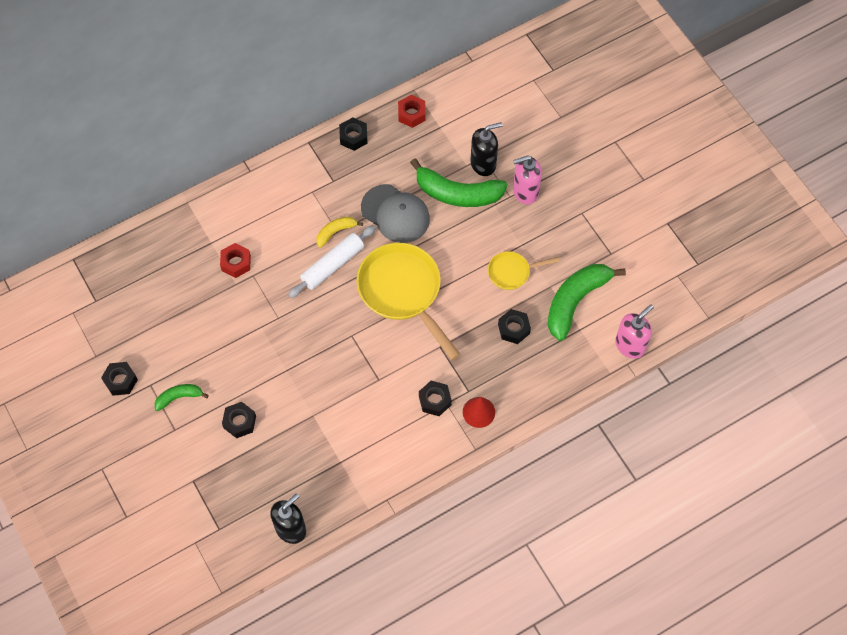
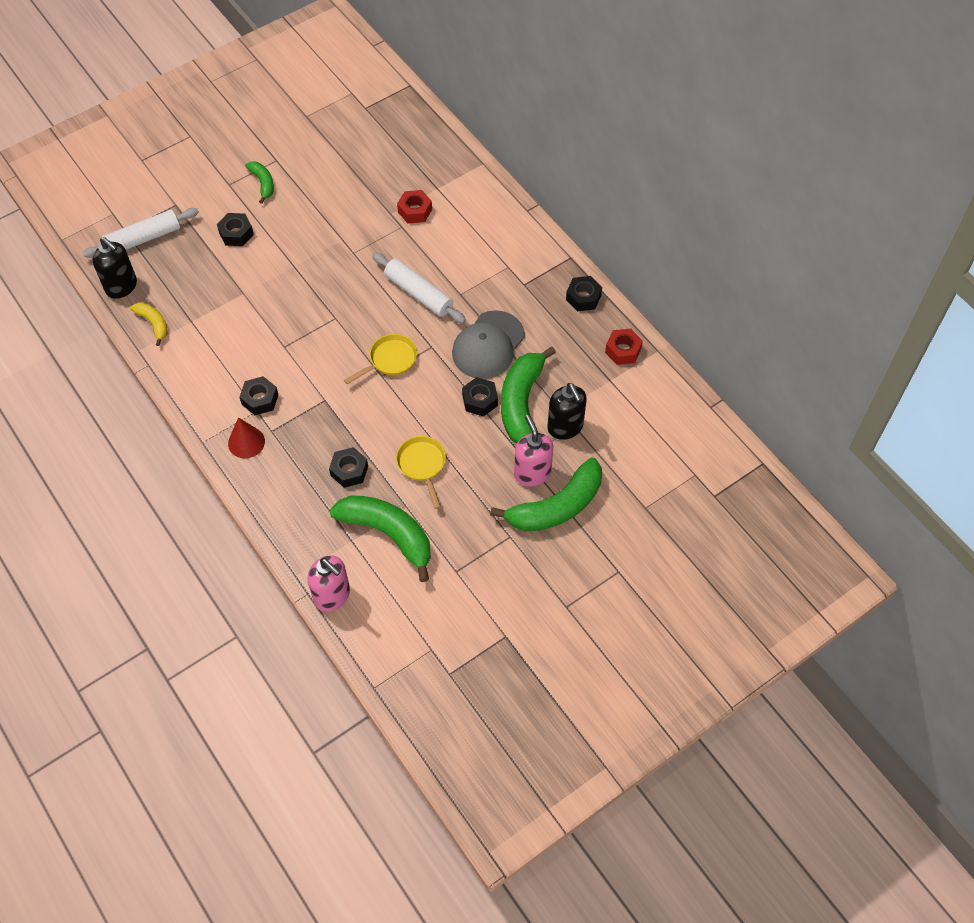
camera: 85 degrees right, 5 degrees down
black nut [101,362,138,396] -> black nut moved to [462,377,498,417]
yellow banana [316,216,363,248] -> yellow banana moved to [130,302,168,346]
yellow pan [357,243,461,360] -> yellow pan [344,334,417,384], size x0.51
none -> white rolling pin [83,208,199,258]
none -> green banana [490,458,602,532]

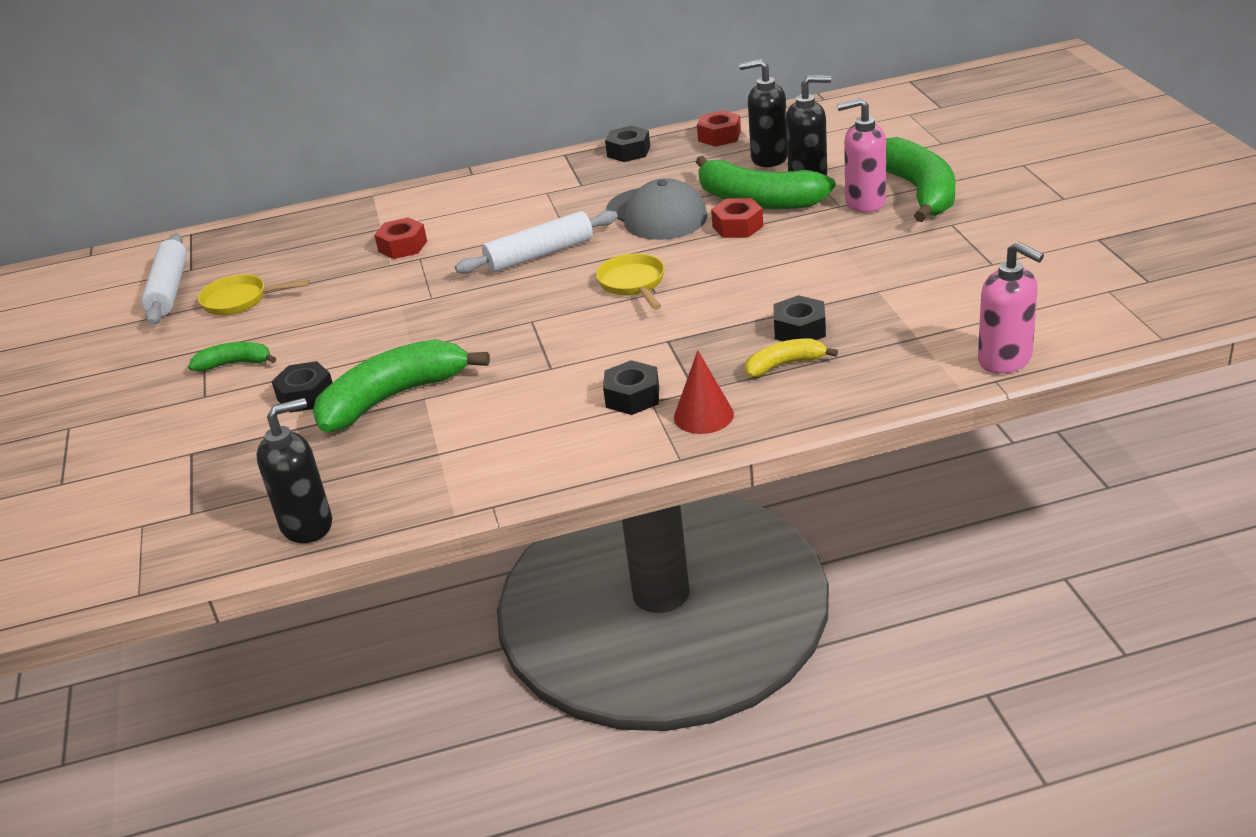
camera: 65 degrees left, 25 degrees down
white rolling pin [83,208,199,258] -> white rolling pin moved to [141,234,187,325]
yellow banana [130,302,168,346] -> yellow banana moved to [745,339,838,377]
pink soap dispenser [307,555,350,612] -> pink soap dispenser turned 75 degrees clockwise [978,242,1044,373]
green banana [330,495,431,582] -> green banana moved to [313,339,490,432]
yellow pan [396,436,446,509] -> yellow pan moved to [198,274,310,315]
black nut [462,377,498,417] -> red nut [711,198,763,238]
none -> black soap dispenser [739,59,787,167]

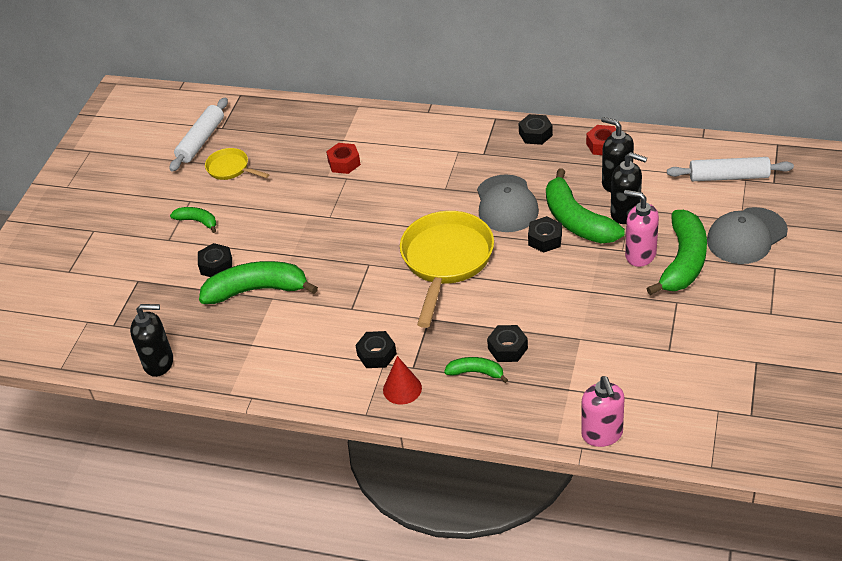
camera: 30 degrees right, 10 degrees up
white rolling pin [455,210,618,274] -> white rolling pin moved to [667,157,794,181]
yellow pan [596,253,665,309] -> yellow pan [400,211,494,328], size x1.98
red nut [711,198,763,238] -> black nut [528,216,562,253]
yellow banana [745,339,838,377] -> green banana [444,357,508,383]
none -> grey cap [707,207,788,264]

